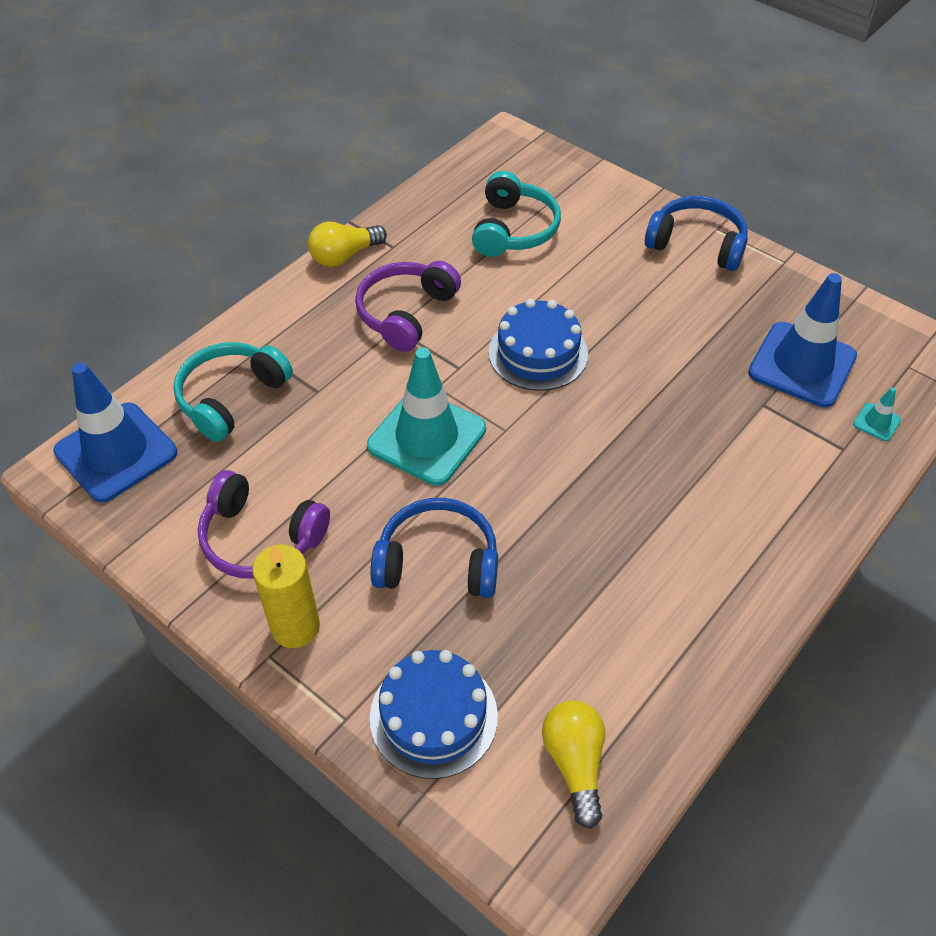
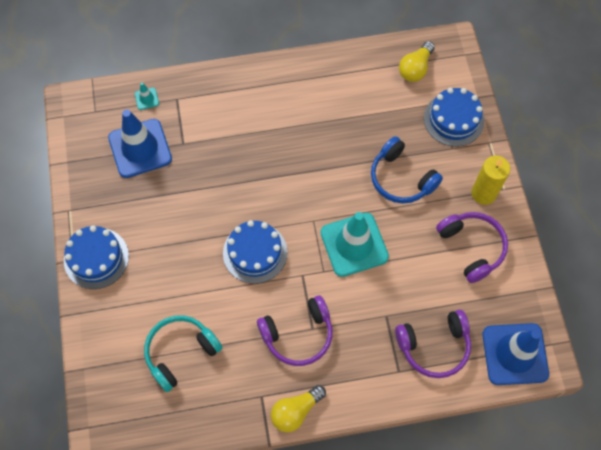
camera: 140 degrees left, 15 degrees up
turquoise headphones [173,342,293,442] -> purple headphones [395,310,471,378]
yellow light bulb [308,221,387,267] -> yellow light bulb turned 135 degrees clockwise [271,385,326,432]
blue headphones [645,196,748,271] -> blue cake [64,225,129,289]

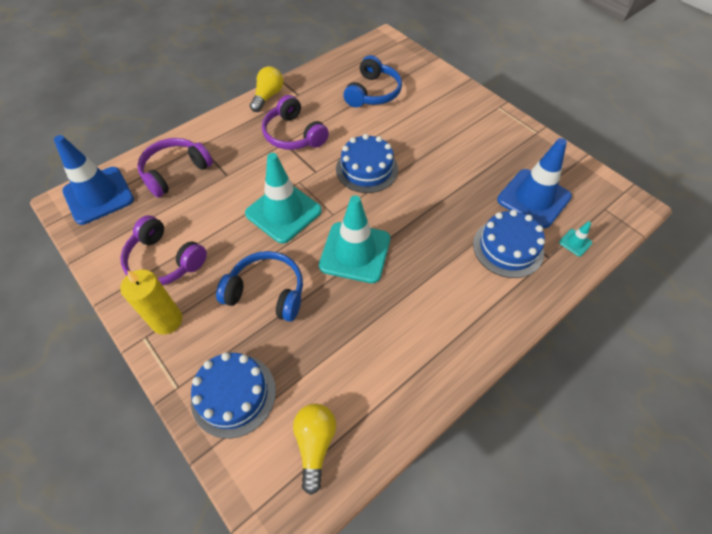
camera: 150 degrees right, 10 degrees down
blue cake [64,225,129,289] -> blue cake moved to [473,210,545,278]
turquoise headphones [144,315,222,392] -> blue headphones [343,55,402,108]
purple headphones [257,295,333,366] -> purple headphones turned 75 degrees counterclockwise [262,95,329,150]
none -> turquoise traffic cone [319,195,390,283]

